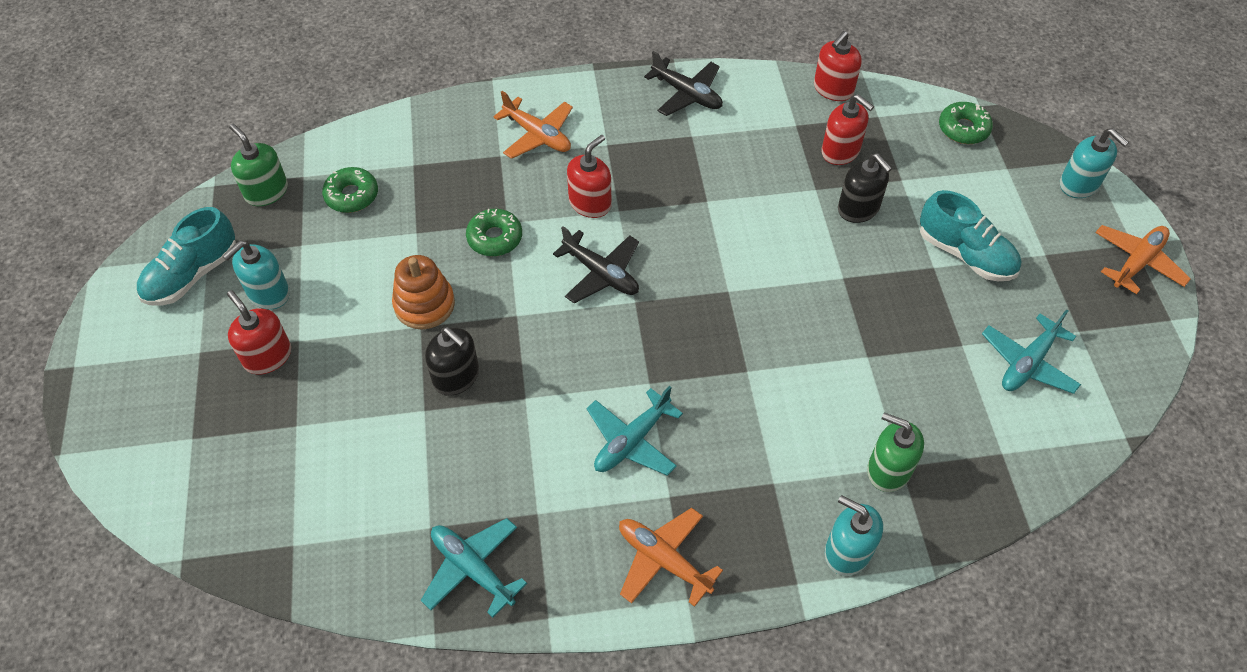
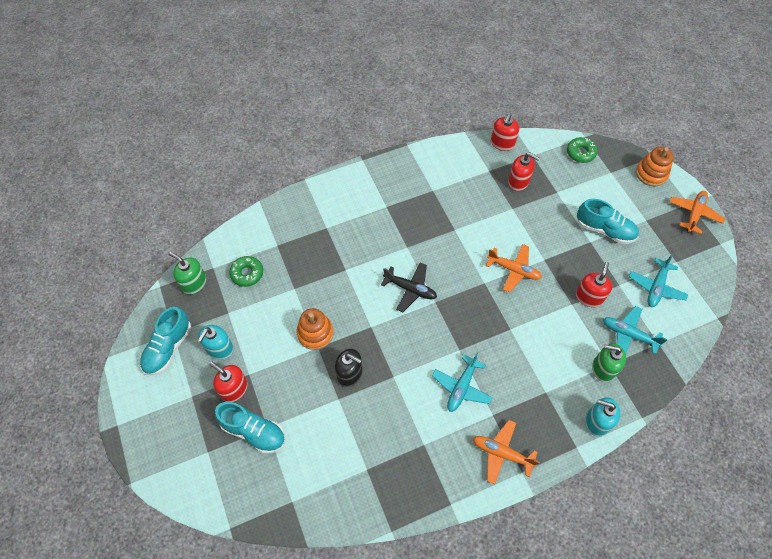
camera: 15 degrees left, 5 degrees up
turquoise plane [421,518,527,618] -> turquoise plane moved to [603,306,668,354]
green donut [466,209,522,256] -> none
orange plane [493,91,573,159] -> orange plane moved to [486,244,542,293]
red soap dispenser [567,135,611,218] -> red soap dispenser moved to [575,262,612,307]
black plane [644,51,723,116] -> none
black soap dispenser [838,153,892,223] -> none
turquoise soap dispenser [1060,128,1129,198] -> orange stacking toy [636,147,674,186]
none -> turquoise shoe [215,402,285,454]

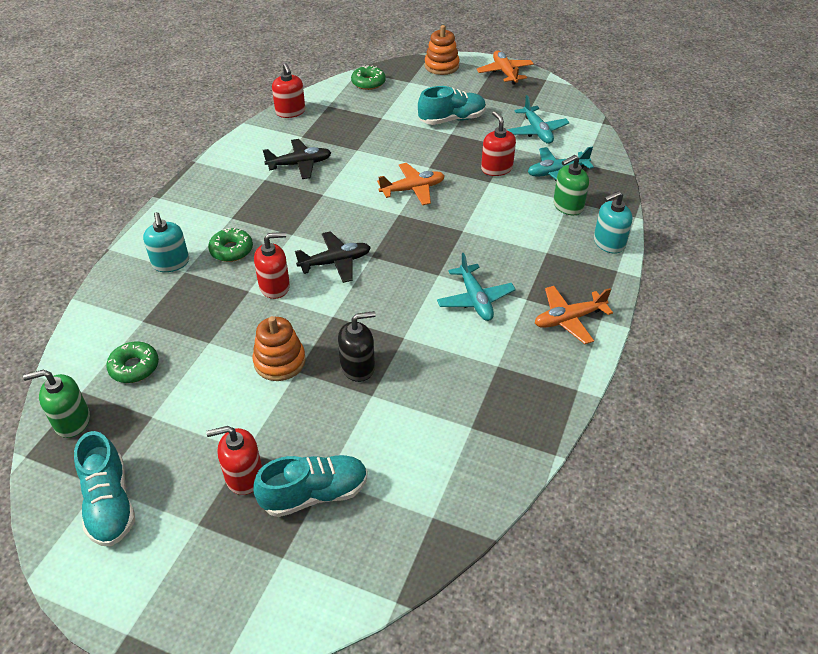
camera: 45 degrees left, 15 degrees down
turquoise soap dispenser [197,325,234,360] -> turquoise soap dispenser moved to [143,212,189,272]
red soap dispenser [508,152,540,191] -> red soap dispenser moved to [254,232,290,299]
none -> green donut [208,228,253,262]
none -> black plane [263,139,331,179]

